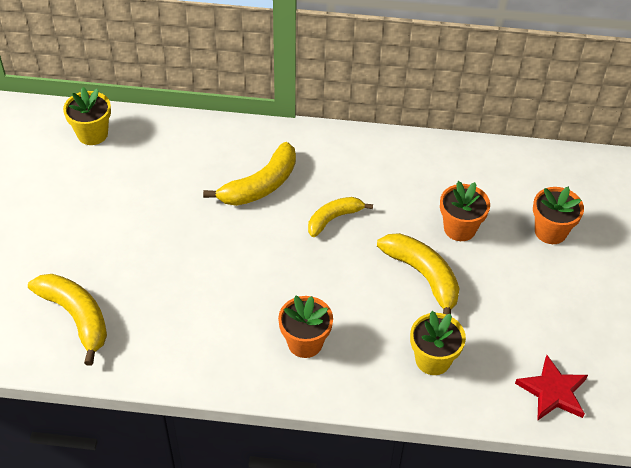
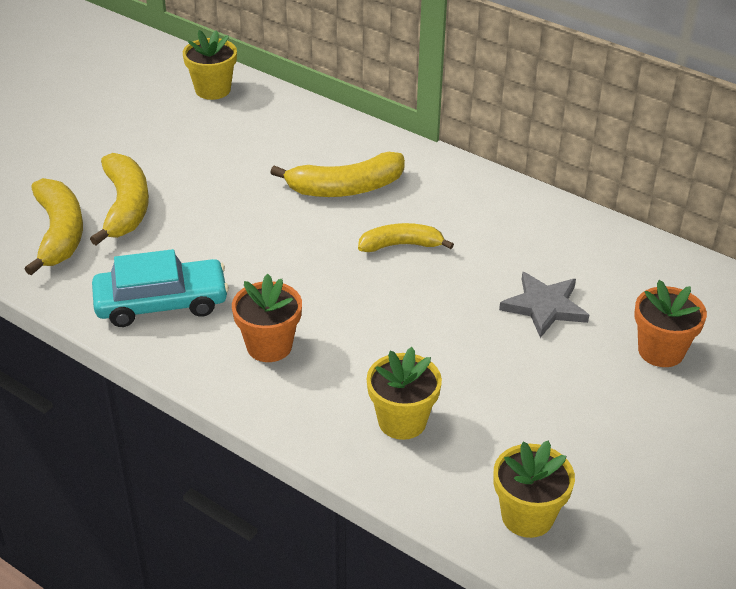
camera: 30 degrees right, 10 degrees down
yellow banana [377,233,460,314] -> yellow banana moved to [90,153,149,245]
orange flower pot [440,181,490,241] -> grey star [499,272,589,338]
red star [515,355,588,421] -> yellow flower pot [494,441,575,538]
none -> turquoise car [92,249,229,327]

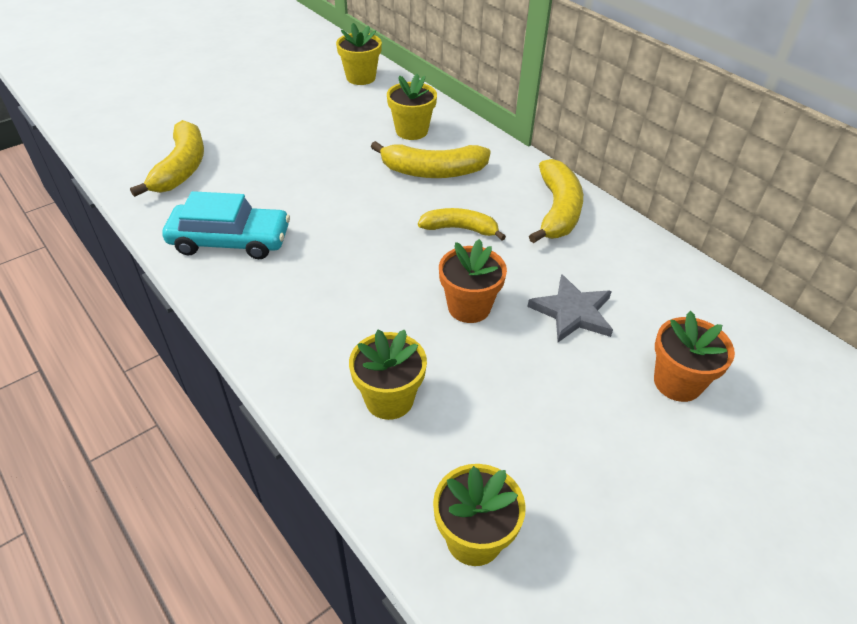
camera: 15 degrees right, 5 degrees up
yellow banana [90,153,149,245] -> yellow banana moved to [529,159,583,243]
orange flower pot [232,274,302,362] -> orange flower pot moved to [439,239,507,323]
none -> yellow flower pot [387,74,437,140]

